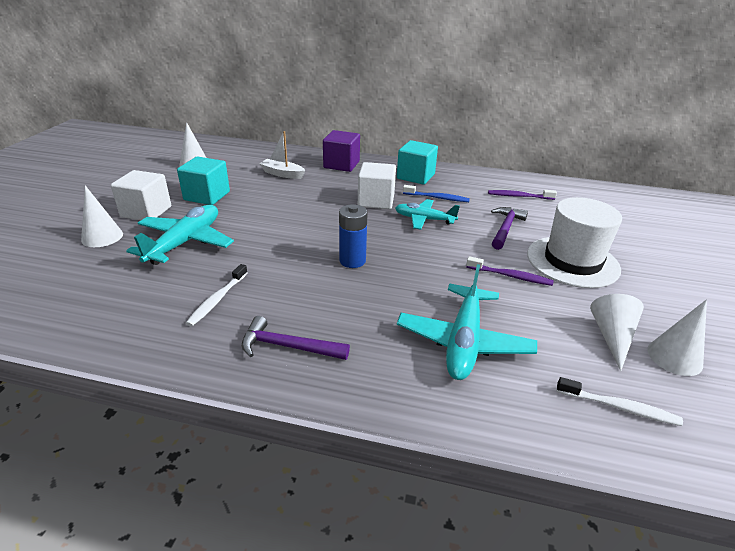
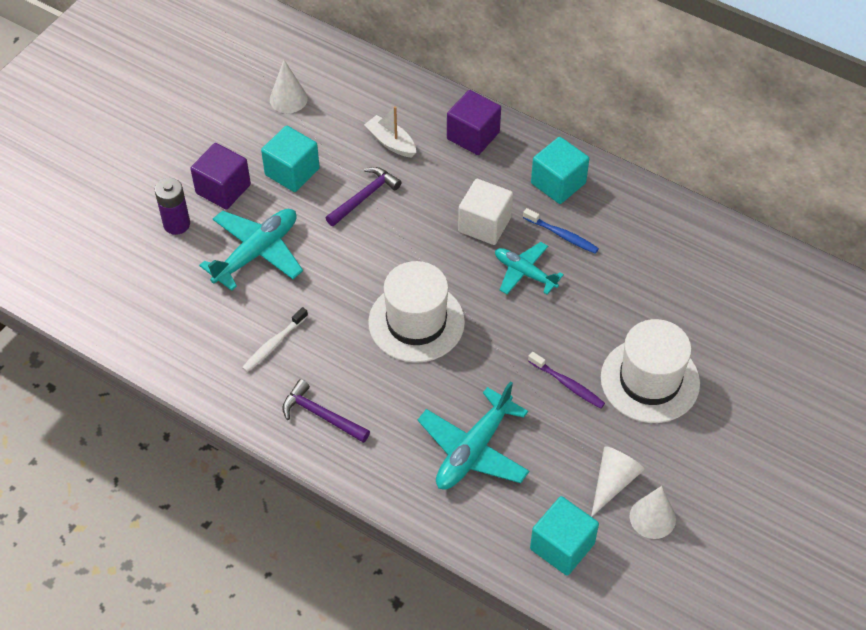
camera: 20 degrees right, 20 degrees up
white cone [81,185,123,247] -> purple battery [155,178,190,235]
white cube [111,170,171,220] -> purple cube [190,143,251,209]
blue battery [339,204,368,268] -> white hat [368,261,465,363]
purple toothbrush [488,190,557,200] -> none
purple hammer [491,207,528,250] -> purple hammer moved to [326,167,402,226]
white toothbrush [557,377,683,426] -> turquoise cube [530,496,599,576]

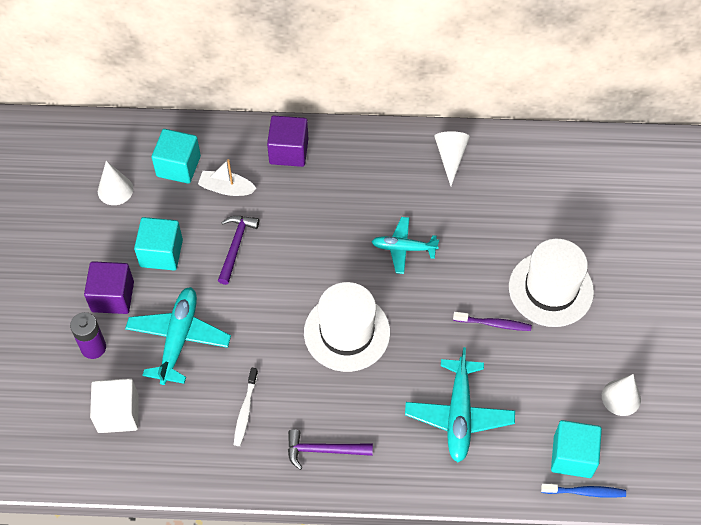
camera: 30 degrees left, 5 degrees up
white cube [458,179,513,245] -> white cube moved to [90,378,139,433]
blue toothbrush [523,208,599,254] -> blue toothbrush moved to [541,484,626,498]
turquoise cube [531,137,589,204] -> turquoise cube moved to [152,129,201,184]
white cone [591,446,645,517] -> white cone moved to [434,131,470,186]

